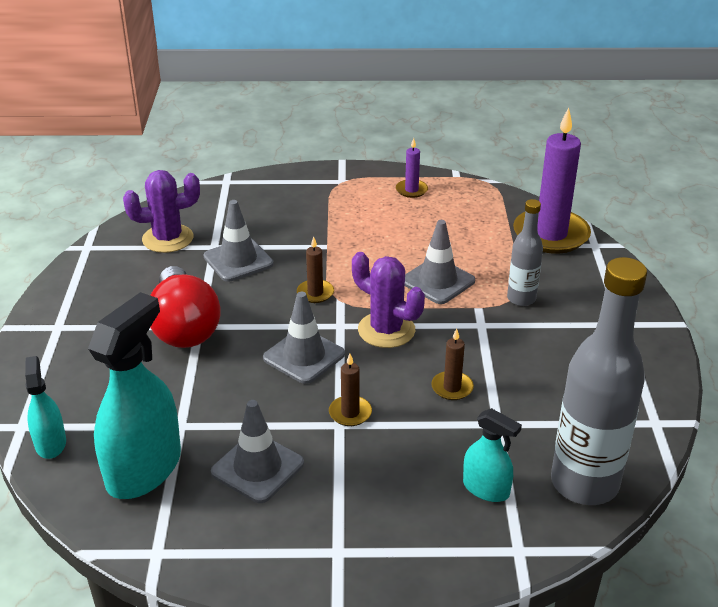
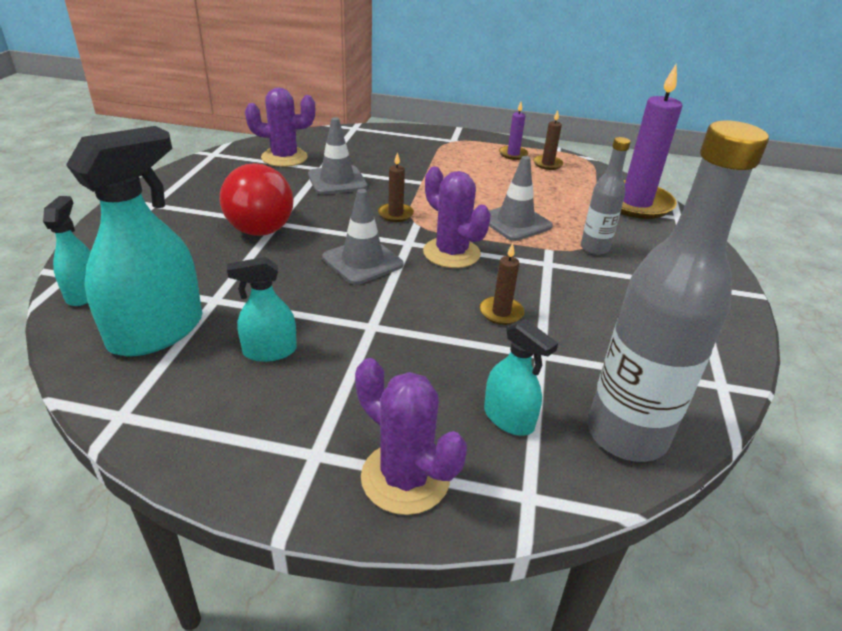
camera: 10 degrees right, 0 degrees up
grey traffic cone [211,400,304,503] -> turquoise spray bottle [227,257,297,362]
brown candle [329,354,372,426] -> brown candle moved to [533,110,564,170]
none -> purple cactus [355,358,467,515]

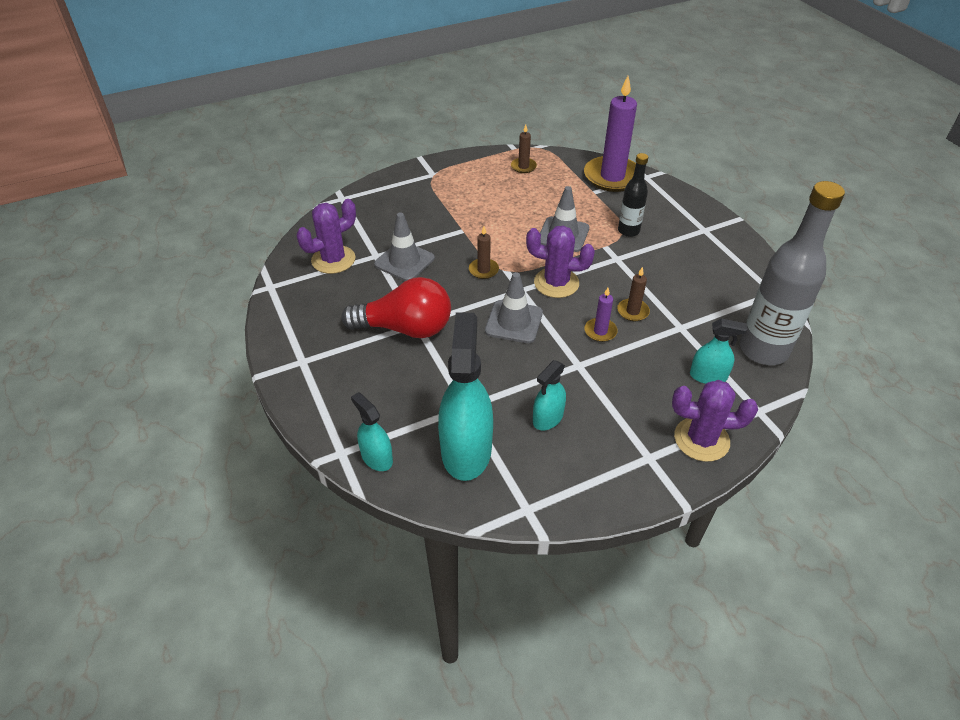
camera: 35 degrees left, 10 degrees up
red light bulb [220,163,293,236] -> red light bulb turned 45 degrees counterclockwise [341,277,451,338]
purple candle [499,102,528,160] -> purple candle moved to [584,288,618,342]
grey bottle [581,137,630,255] -> black bottle [618,153,648,237]

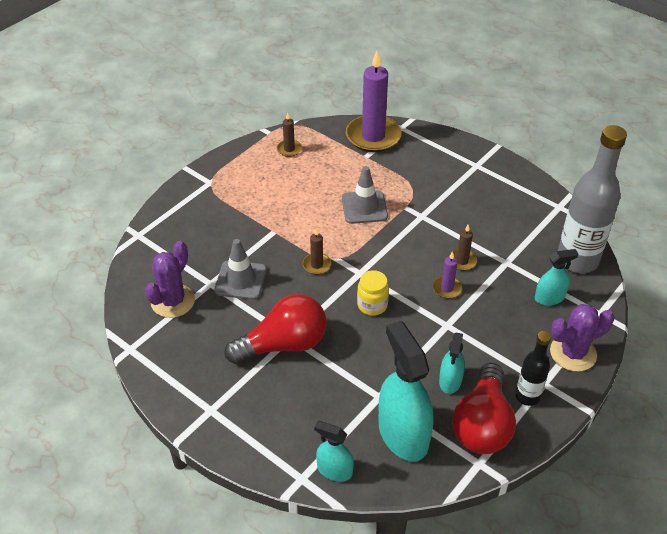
camera: 25 degrees left, 0 degrees up
grey traffic cone [485,272,543,343] -> yellow jar [357,270,389,316]
purple cactus [526,226,595,298] -> none
black bottle [618,153,648,237] -> black bottle moved to [515,331,551,406]
none -> red light bulb [452,363,516,454]

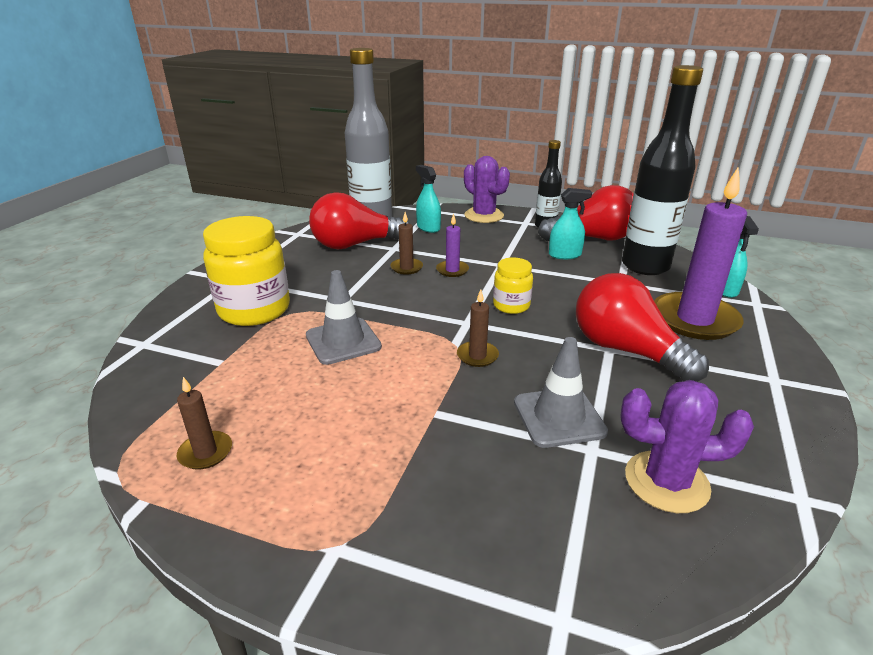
camera: 110 degrees left, 15 degrees down
purple candle [346,51,402,152] -> purple candle moved to [654,167,747,340]
turquoise spray bottle [379,321,434,462] -> black bottle [622,65,703,275]
none -> yellow jar [203,216,290,326]
none -> red light bulb [309,192,410,250]

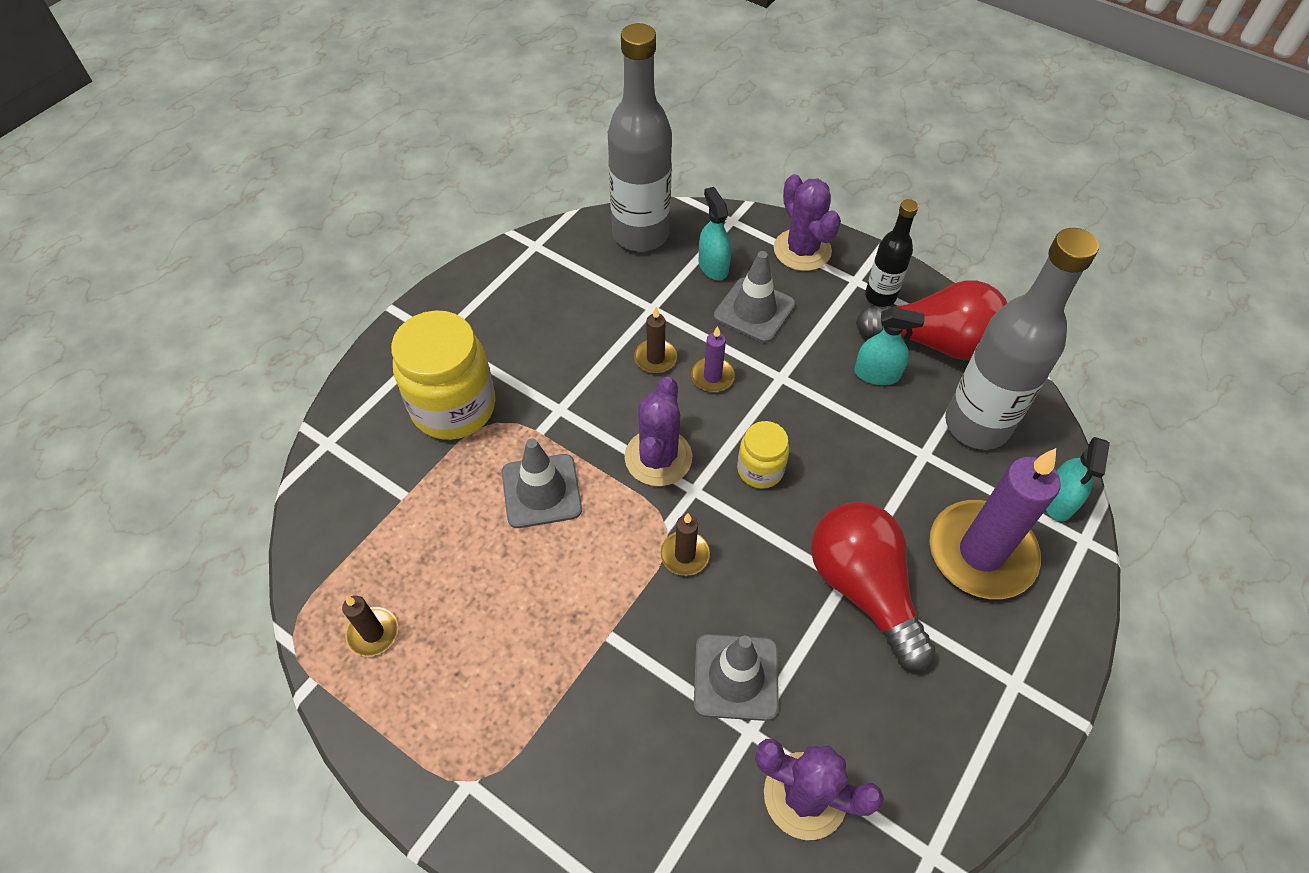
camera: 15 degrees right, 25 degrees up
red light bulb [309,192,410,250] -> none
black bottle [622,65,703,275] -> grey bottle [945,228,1099,450]
none -> purple cactus [625,377,692,486]
none -> grey traffic cone [714,251,795,343]

